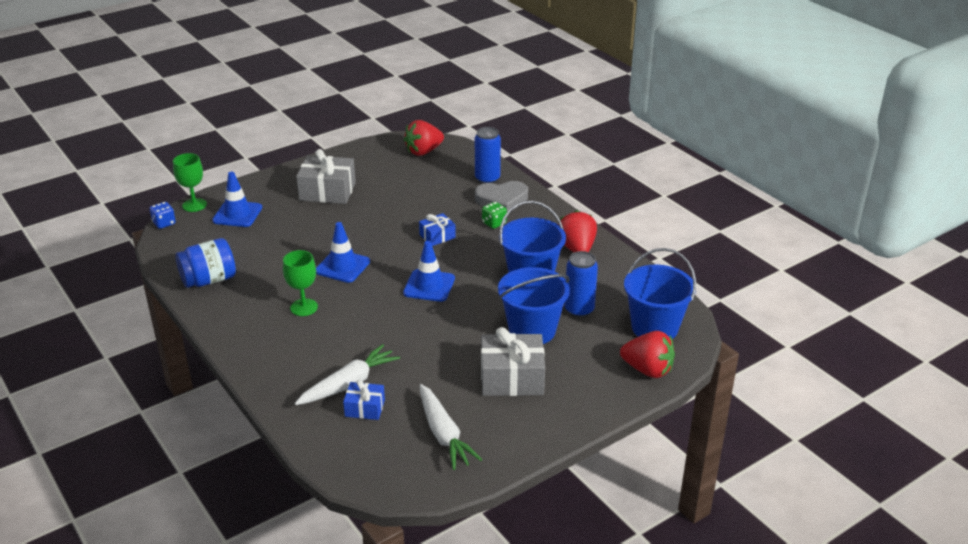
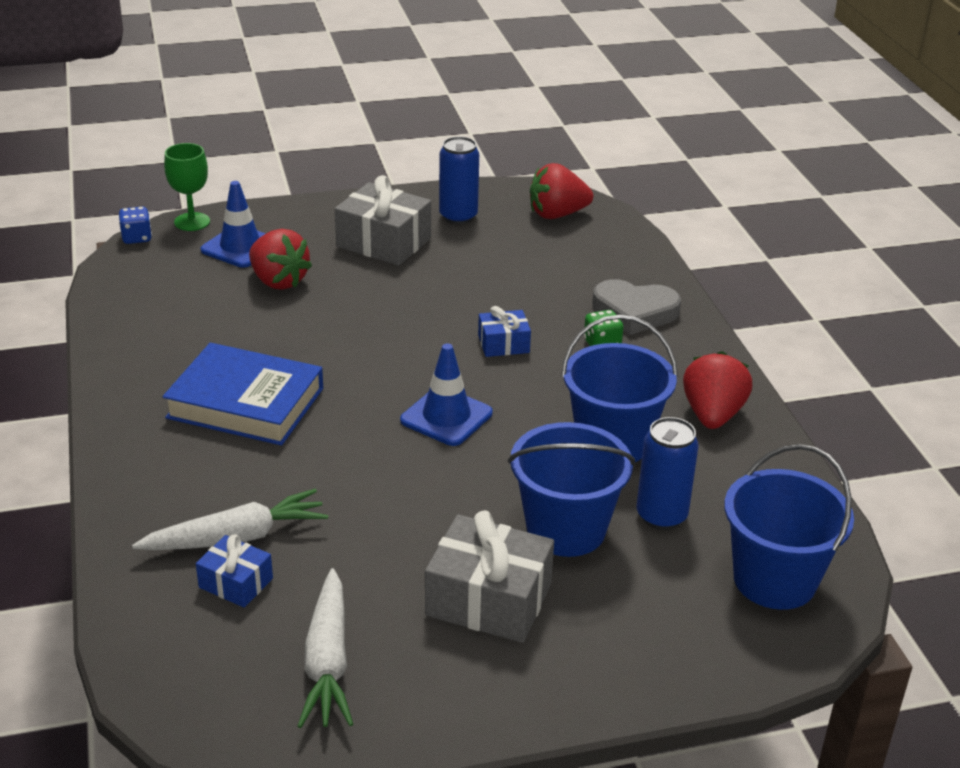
camera: 20 degrees right, 0 degrees up
blue jar [175,238,236,288] -> none
green goblet [283,250,318,316] -> blue book [163,343,323,446]
blue traffic cone [316,222,370,283] -> none
blue can [475,127,501,184] -> blue can moved to [439,136,479,224]
red strawberry [620,331,675,378] -> red strawberry moved to [249,229,312,290]

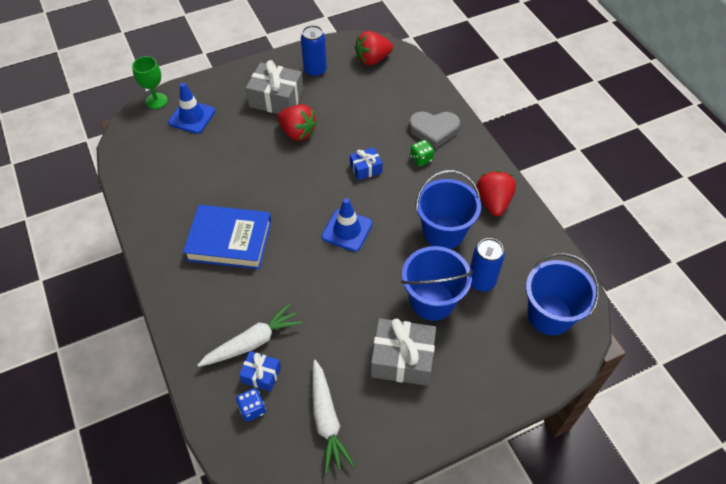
camera: 10 degrees left, 20 degrees up
blue dice [119,207,152,244] -> blue dice moved to [236,388,266,421]
red strawberry [249,229,312,290] -> red strawberry moved to [277,104,317,141]

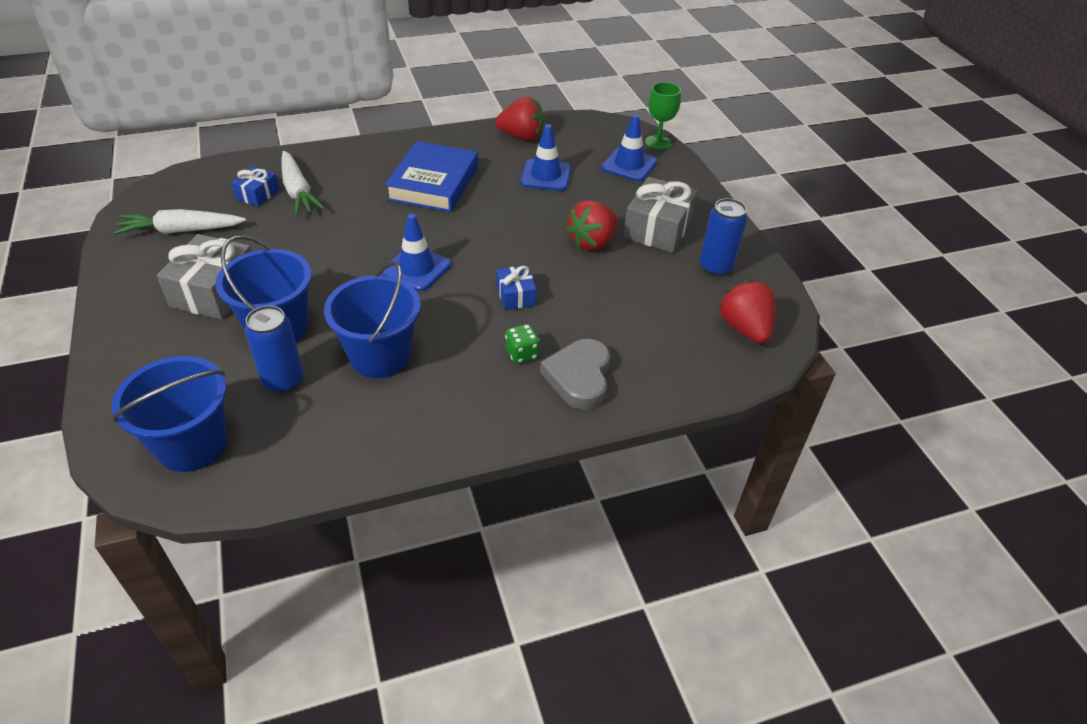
camera: 95 degrees right, 10 degrees down
blue dice [236,388,266,421] -> none
red strawberry [477,171,516,216] -> red strawberry moved to [495,97,544,141]
none -> blue traffic cone [520,124,571,191]

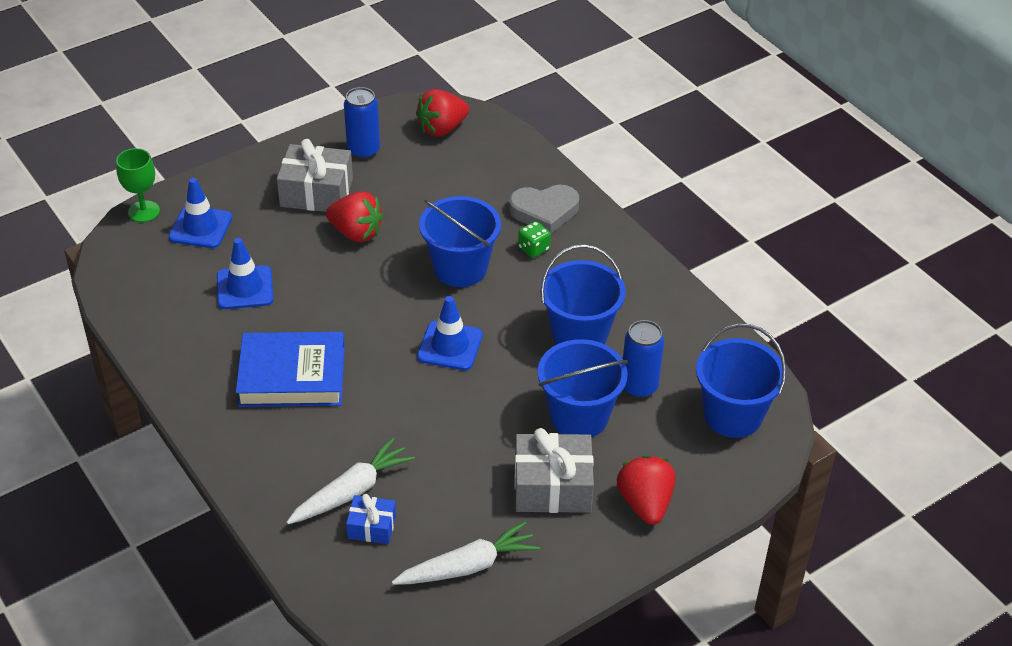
camera: 105 degrees left, 0 degrees up
white carrot [113,209,246,235] -> white carrot turned 90 degrees counterclockwise [392,521,540,585]
red strawberry [495,97,544,141] -> red strawberry moved to [617,455,676,525]
blue gift [496,265,536,310] -> blue bucket [419,196,501,287]

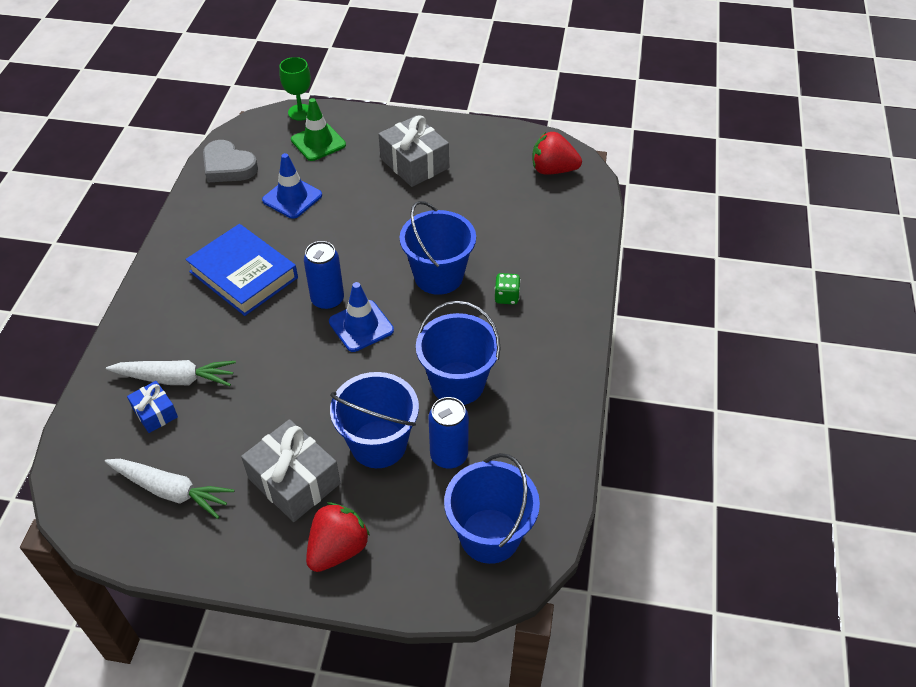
camera: 45 degrees right, 5 degrees up
blue traffic cone [169,178,232,248] -> green traffic cone [291,98,346,161]
red strawberry [326,191,384,242] -> none
blue can [344,87,380,159] -> blue can moved to [304,241,344,310]
grey heart [509,185,579,234] -> grey heart moved to [203,140,258,182]

